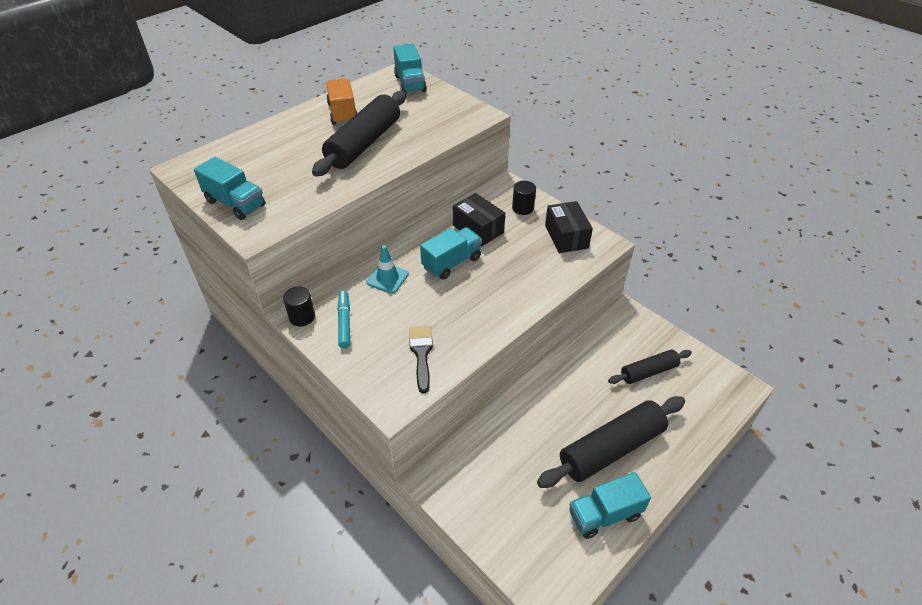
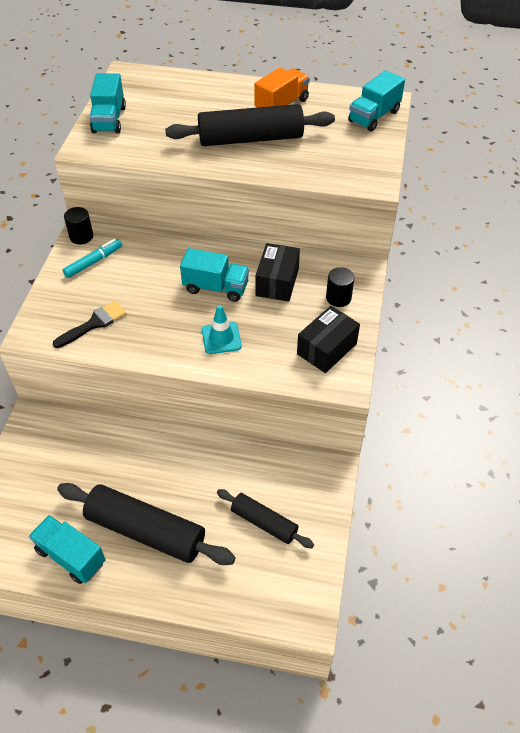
camera: 55 degrees right, 5 degrees up
turquoise traffic cone [366,245,409,294] -> turquoise traffic cone moved to [202,305,242,354]

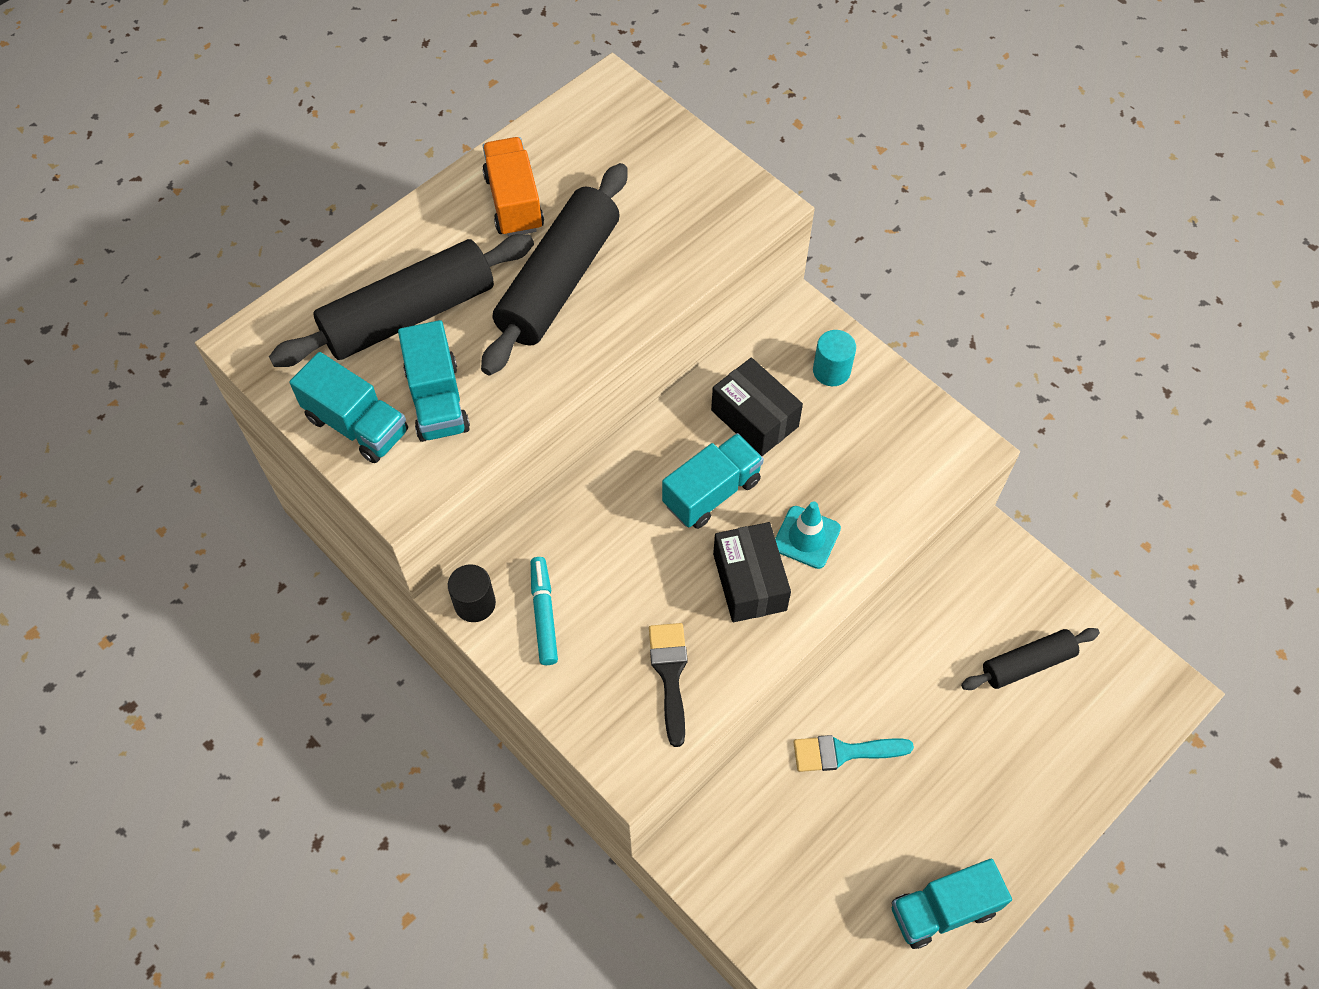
camera: 55 degrees left, 10 degrees up
black rolling pin [57,483,236,565] -> black rolling pin moved to [269,234,534,367]
black box [297,306,360,373] -> black box moved to [713,522,791,622]
black cylinder [326,267,354,307] -> turquoise cylinder [813,330,856,386]
turquoise truck [348,70,405,132] -> turquoise truck moved to [398,320,470,442]
none -> turquoise brush [793,735,914,772]

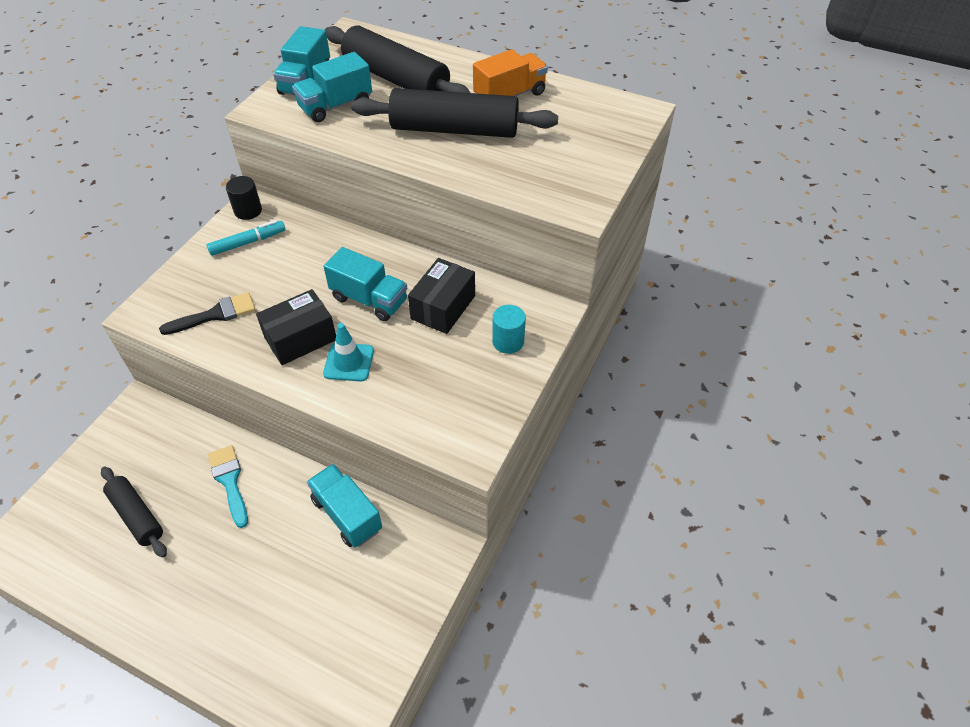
camera: 70 degrees right, 10 degrees down
turquoise truck [892,859,1012,949] -> turquoise truck moved to [307,464,382,547]
black rolling pin [961,628,1100,690] -> black rolling pin moved to [101,467,167,558]

